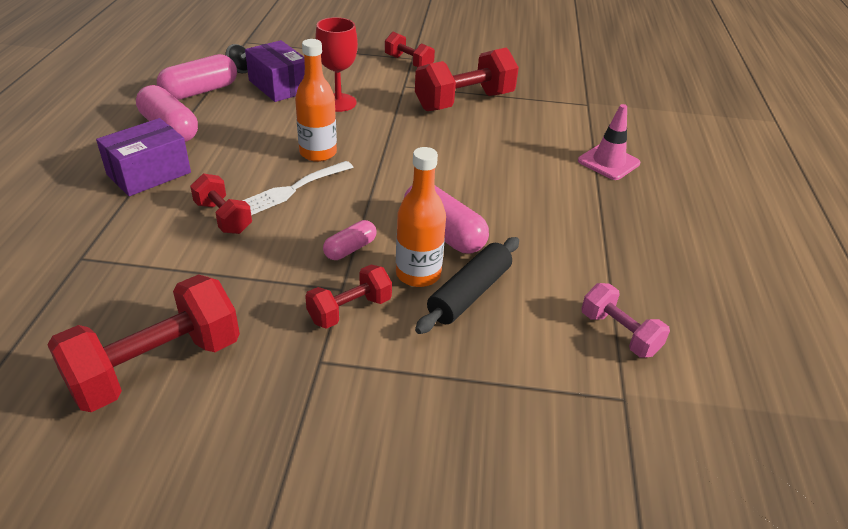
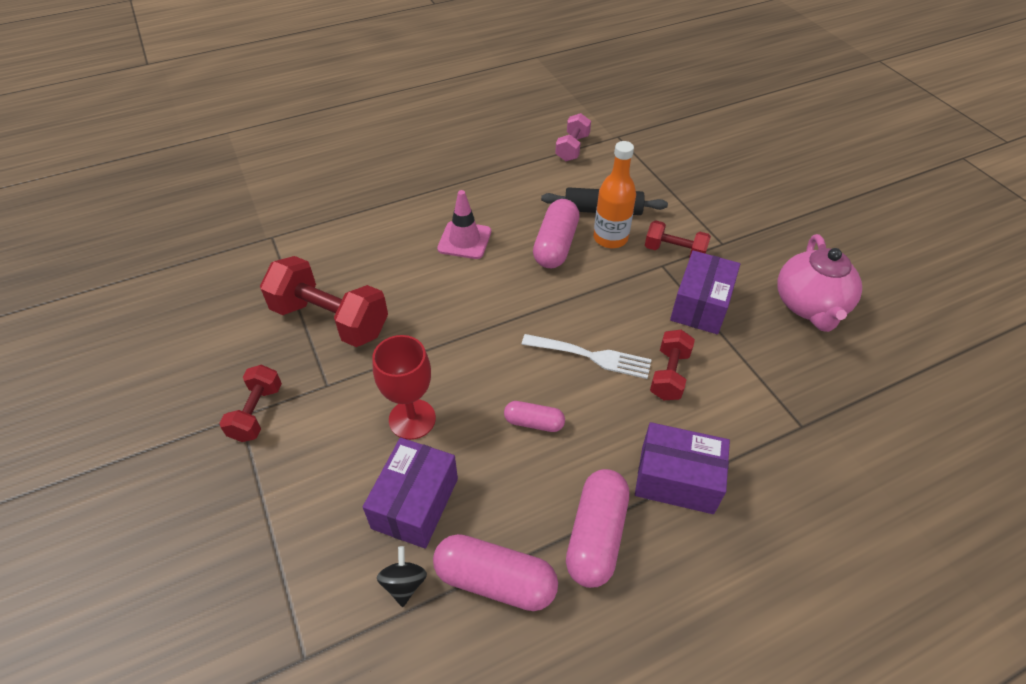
camera: 120 degrees left, 10 degrees up
red dumbbell [47,274,240,412] -> pink teapot [777,234,862,332]
orange bottle [295,39,337,162] -> none
pink capsule [323,220,377,260] -> pink capsule moved to [504,401,565,432]
pink traffic cone [578,104,640,180] -> pink traffic cone moved to [437,190,491,259]
none -> purple box [670,251,740,334]

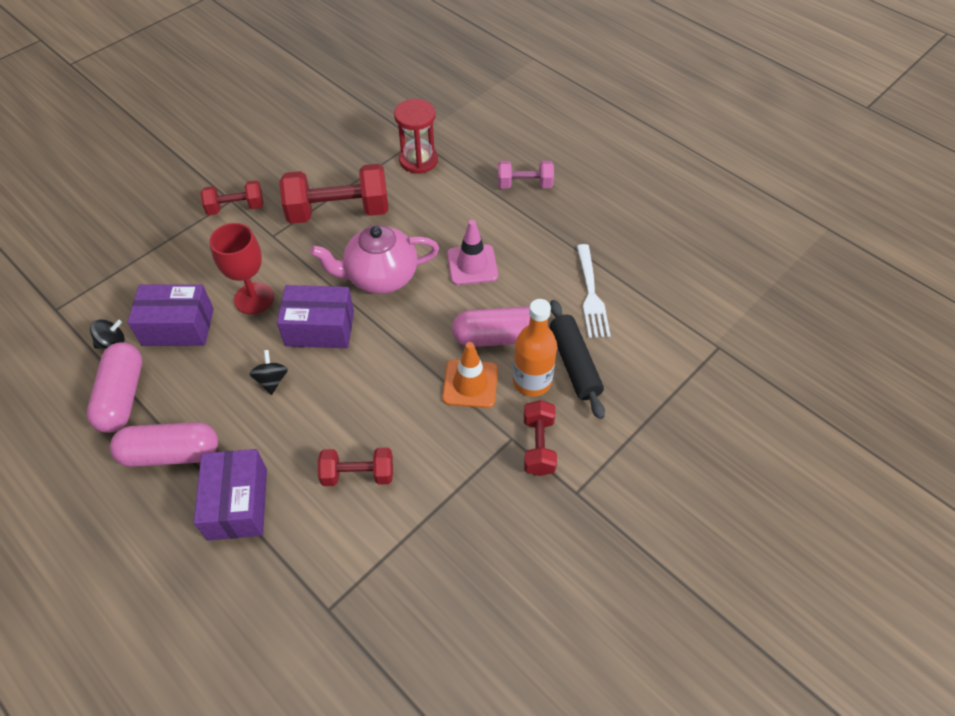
camera: 70 degrees right, 5 degrees up
red dumbbell [260,256,388,347] -> red dumbbell turned 75 degrees clockwise [279,164,389,224]
pink capsule [504,401,565,432] -> black spinning top [249,350,288,395]
white fork [521,334,652,379] -> white fork moved to [577,244,611,338]
pink dumbbell [555,113,591,161] -> pink dumbbell moved to [498,161,554,189]
purple box [670,251,740,334] -> purple box moved to [277,285,354,348]
pink teapot [777,234,862,332] -> pink teapot moved to [310,225,439,294]
none -> red hourglass [394,99,438,174]
none -> orange traffic cone [442,342,498,408]

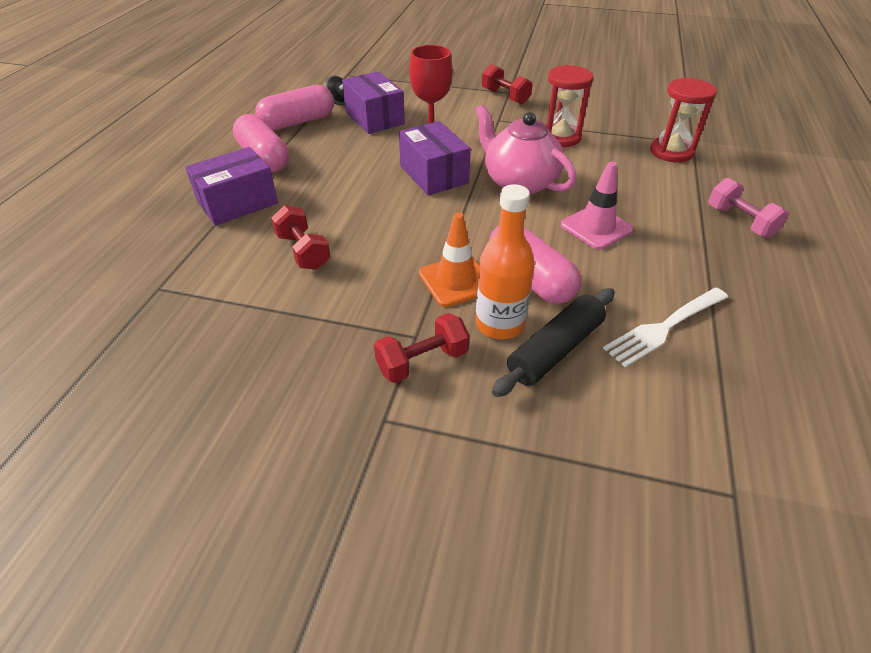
camera: 60 degrees right, 10 degrees down
black spinning top [249,350,288,395] -> none
red dumbbell [279,164,389,224] -> red hourglass [546,65,593,147]

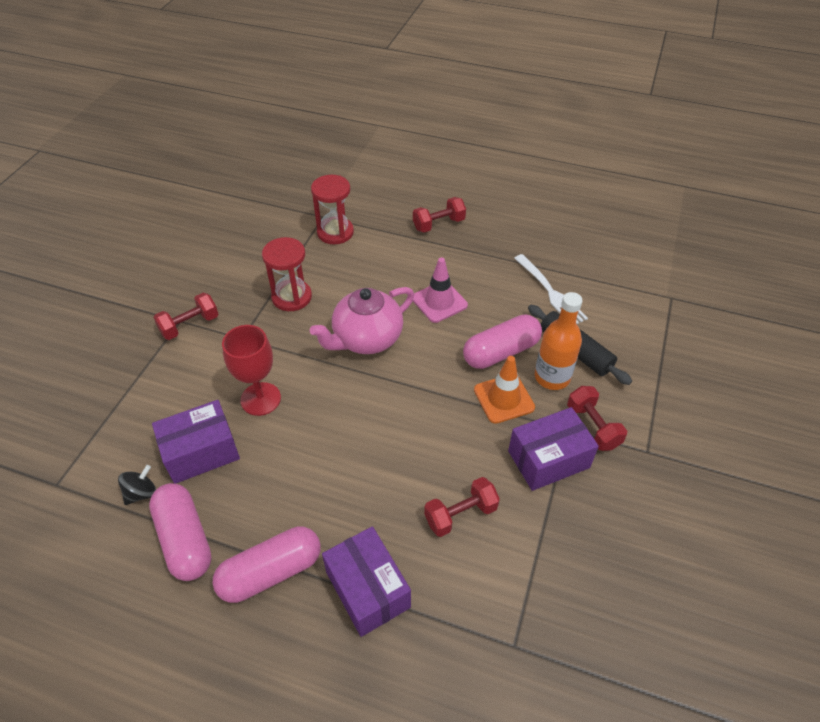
camera: 85 degrees left, 5 degrees up
purple box [399,121,471,195] -> purple box moved to [508,407,599,491]
pink dumbbell [708,178,789,238] -> red dumbbell [413,197,466,233]

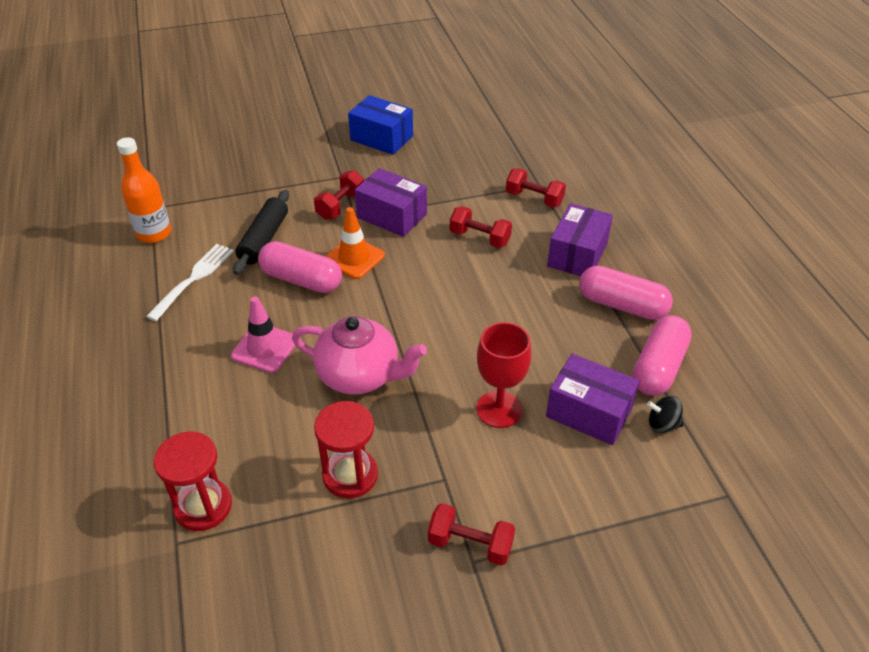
camera: 125 degrees left, 5 degrees down
red dumbbell [413,197,466,233] -> red dumbbell moved to [506,168,566,208]
orange bottle [535,292,583,390] -> orange bottle moved to [117,137,171,243]
none -> blue box [348,95,413,155]

